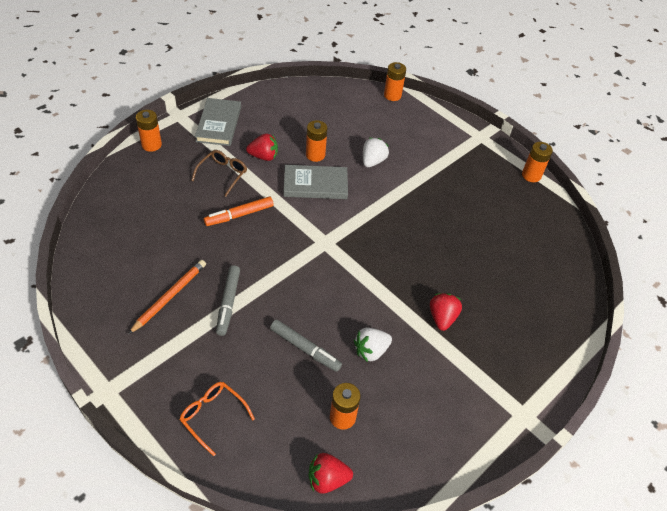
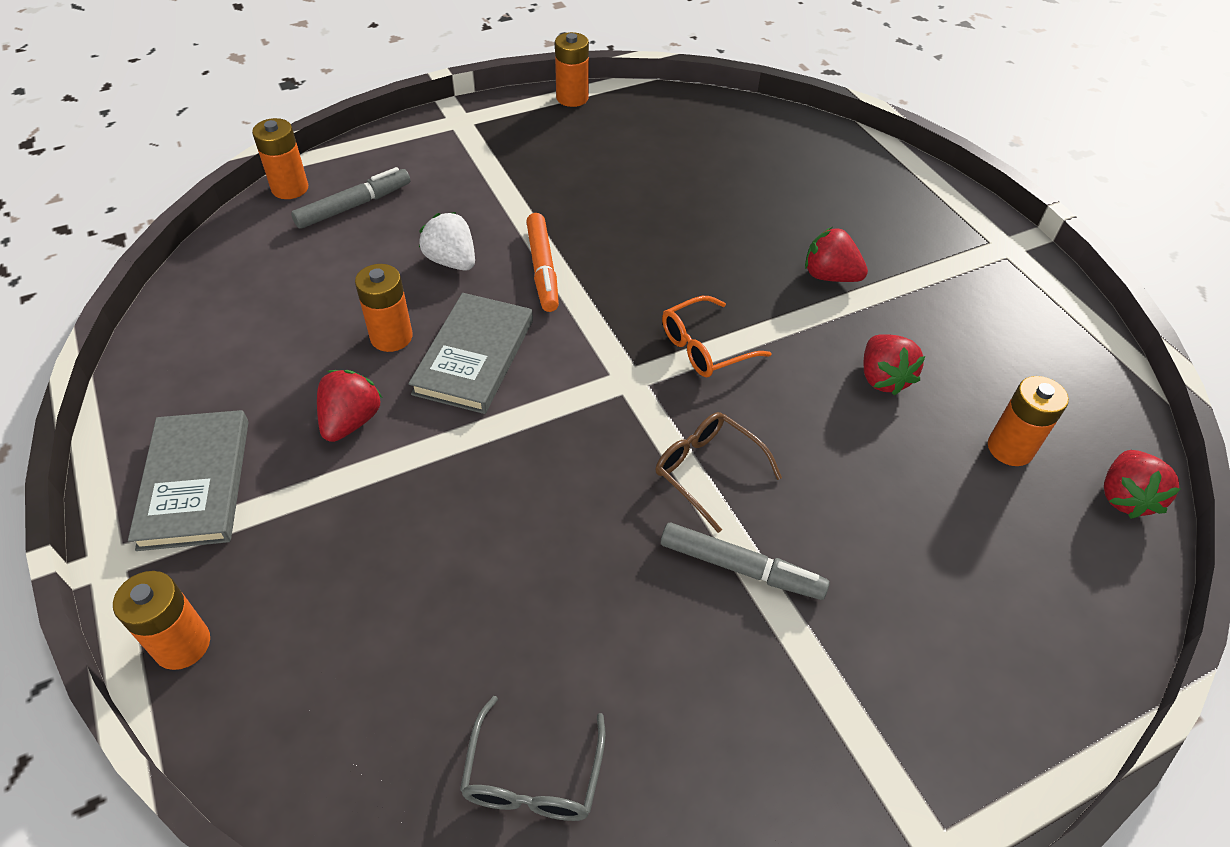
camera: 70 degrees left, 0 degrees up
orange pencil [128,260,206,334] -> none
orange glasses [179,382,255,456] -> orange glasses moved to [662,296,772,377]
brown glasses [191,150,247,197] -> brown glasses moved to [655,412,782,533]
grey book [195,98,241,146] -> grey book turned 60 degrees clockwise [128,410,249,551]
orange marker [204,197,274,226] -> orange marker moved to [526,213,559,312]
grey marker [270,320,342,372] -> grey marker moved to [291,167,410,229]
white strawberry [354,328,392,362] -> red strawberry [864,334,925,396]
none -> grey glasses [460,696,606,821]

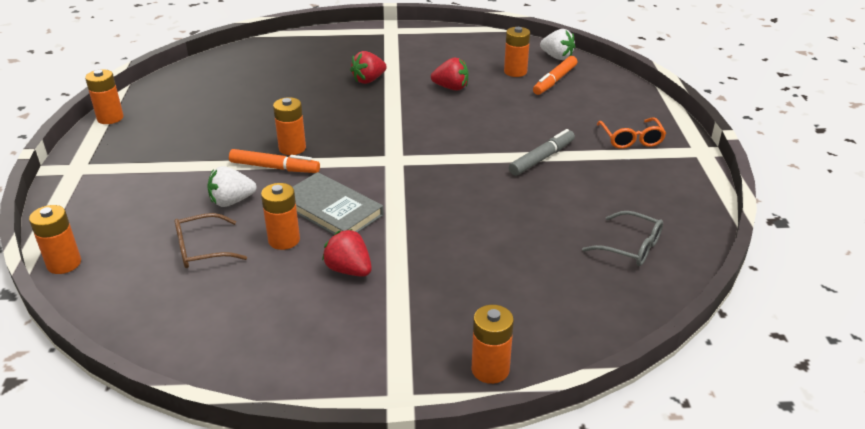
camera: 65 degrees left, 15 degrees down
grey book [128,410,249,551] -> none
grey marker [291,167,410,229] -> none
brown glasses [655,412,782,533] -> brown glasses moved to [175,213,247,268]
orange glasses [662,296,772,377] -> orange glasses moved to [597,117,666,149]
red strawberry [1104,450,1180,519] -> white strawberry [540,29,575,60]
none -> orange battery [273,97,306,155]
none -> orange marker [533,56,577,95]

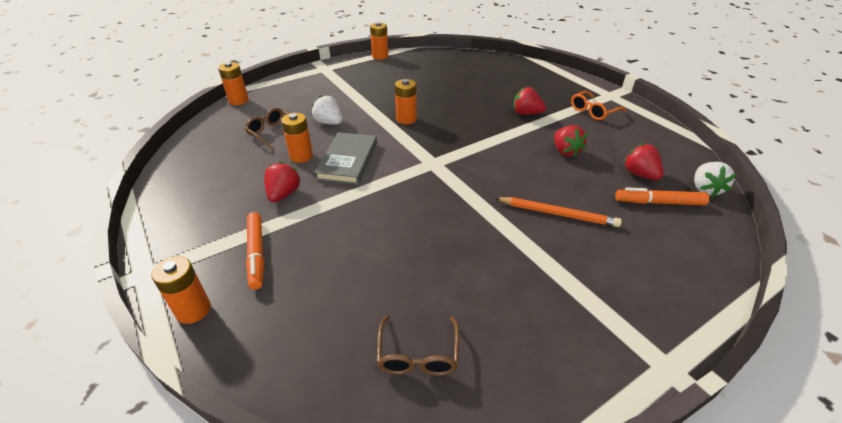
camera: 60 degrees right, 5 degrees up
orange marker [229,149,320,173] -> orange marker moved to [246,212,264,290]
orange battery [504,27,530,77] -> red strawberry [623,143,664,180]
grey marker [509,129,575,176] -> none
grey glasses [582,211,663,266] -> brown glasses [377,315,459,376]
orange glasses [597,117,666,149] -> orange glasses moved to [571,91,625,120]
none -> orange pencil [495,197,622,227]

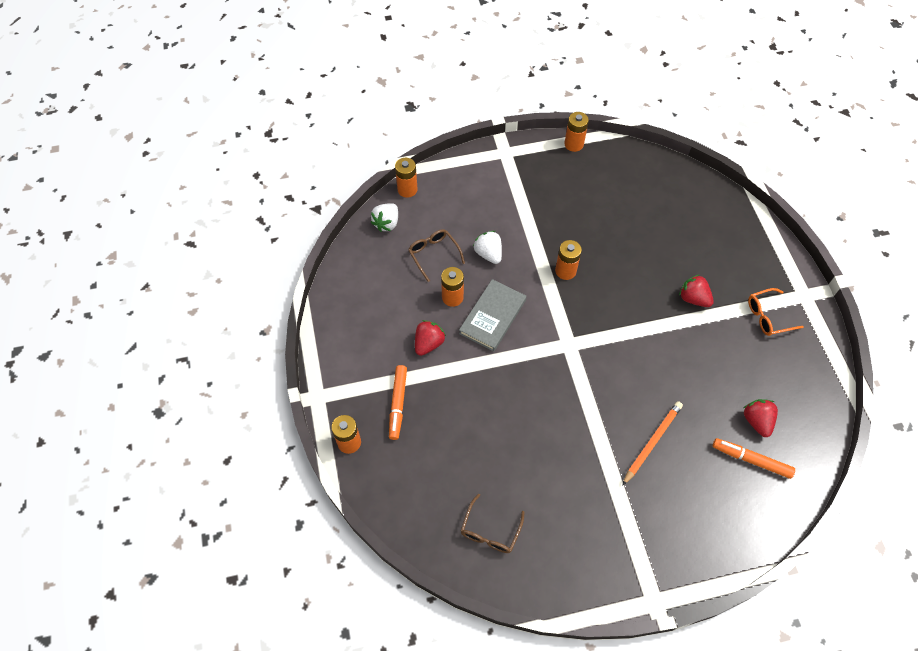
camera: 20 degrees right, 20 degrees up
orange pencil [495,197,622,227] -> orange pencil turned 90 degrees counterclockwise [622,401,683,486]
red strawberry [554,125,587,157] -> none
white strawberry [694,162,736,197] -> white strawberry moved to [371,203,398,232]

